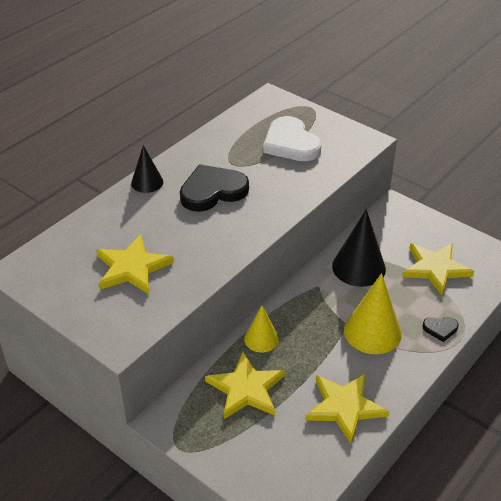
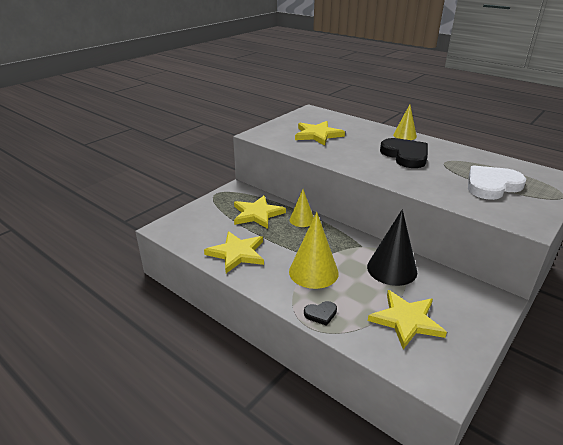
camera: 90 degrees right, 10 degrees down
black cone [131,145,163,193] -> yellow cone [393,105,417,140]
black heart [423,317,458,342] -> black heart turned 105 degrees counterclockwise [304,301,337,326]

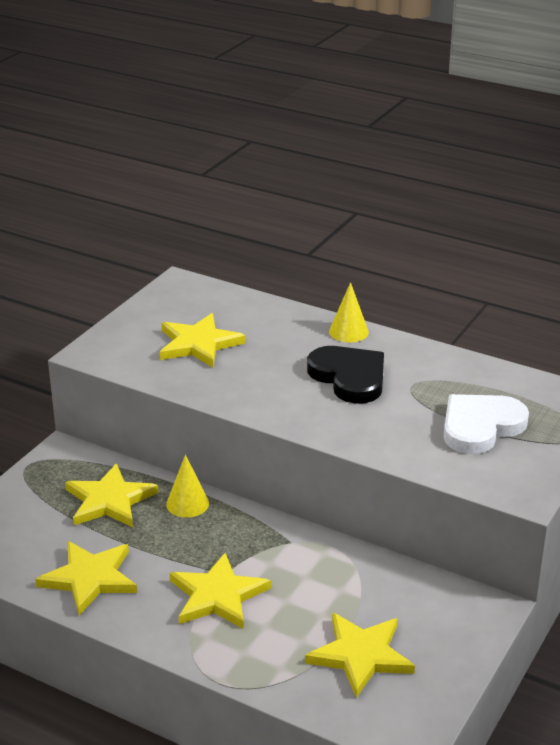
camera: 10 degrees left, 0 degrees up
yellow cone [289,212,339,289] -> yellow star [170,553,271,629]
black heart [304,301,337,326] -> none
black cone [367,209,417,286] -> none

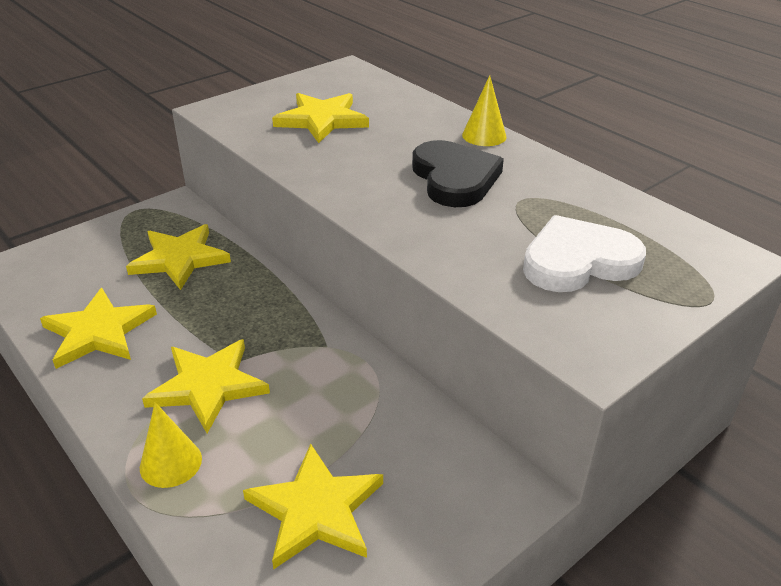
camera: 20 degrees right, 5 degrees up
yellow cone [166,455,209,518] -> yellow cone moved to [140,402,202,488]

